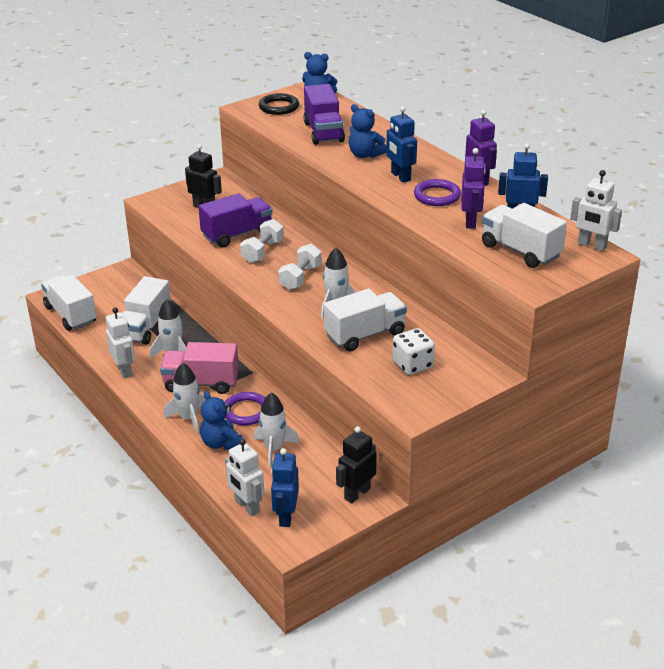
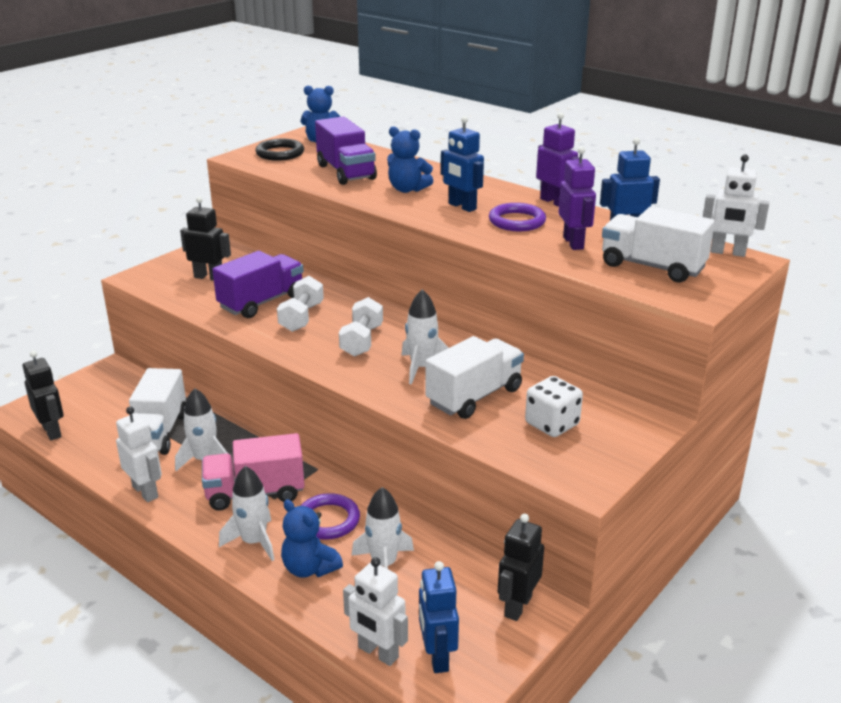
camera: 15 degrees left, 5 degrees down
white truck [41,274,96,331] -> black robot [23,351,64,440]

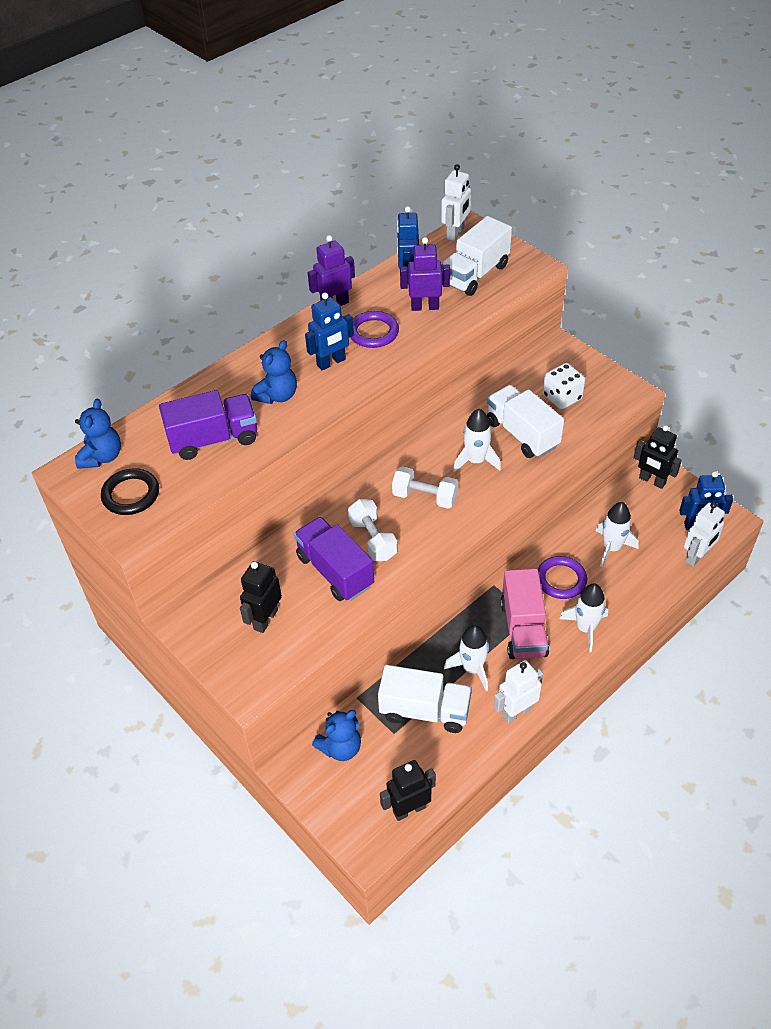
camera: 80 degrees left, 20 degrees up
white dumbbell [277,276,324,332] -> white dumbbell turned 45 degrees clockwise [348,499,398,561]
blue teddy bear [281,499,343,578] -> blue teddy bear moved to [312,710,361,761]

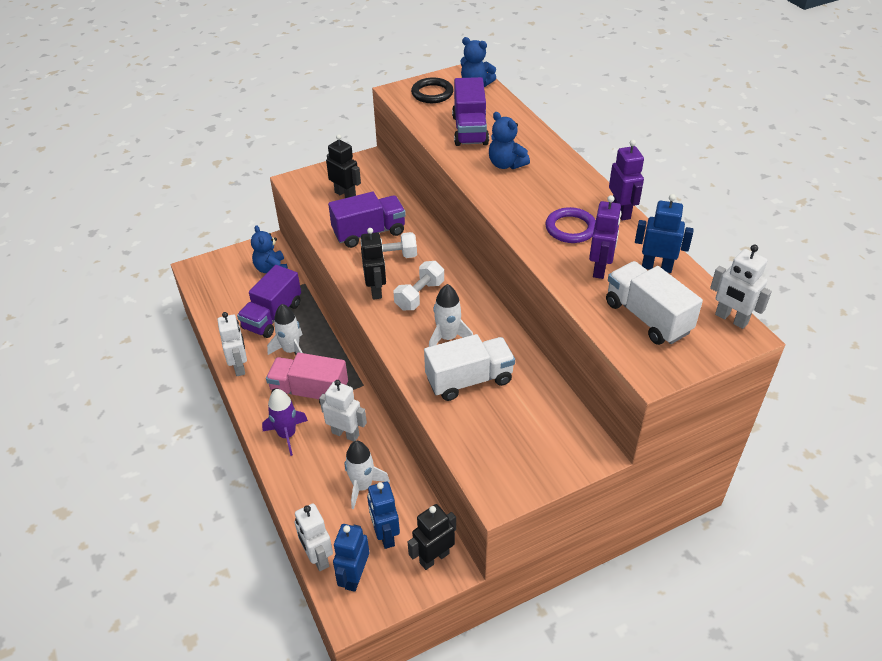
camera: 105 degrees right, 5 degrees down
blue robot [305,292,354,370] -> blue robot moved to [367,482,400,549]
white truck [378,665,472,733] -> purple truck [237,265,301,338]
black robot [380,760,436,821] -> black robot moved to [361,228,386,300]
purple ring [538,556,587,599] -> white robot [319,380,367,442]
white dice [543,363,585,409] -> none
white rocket [559,583,608,652] -> purple rocket [262,389,308,456]

